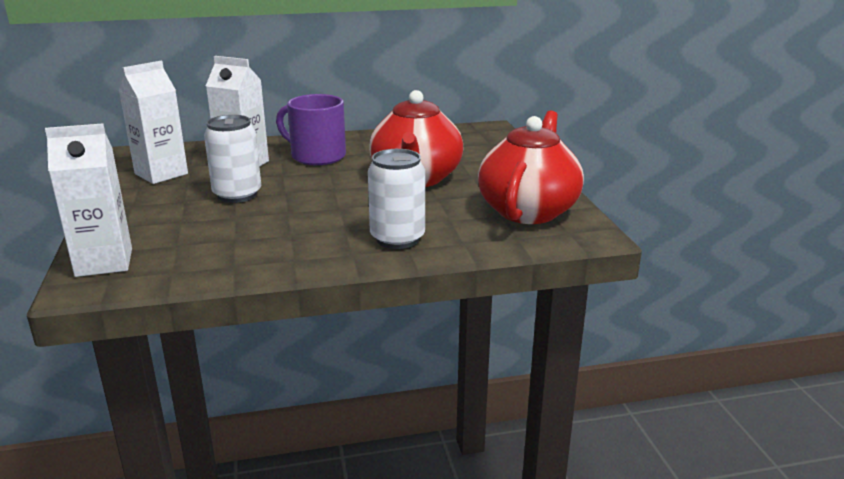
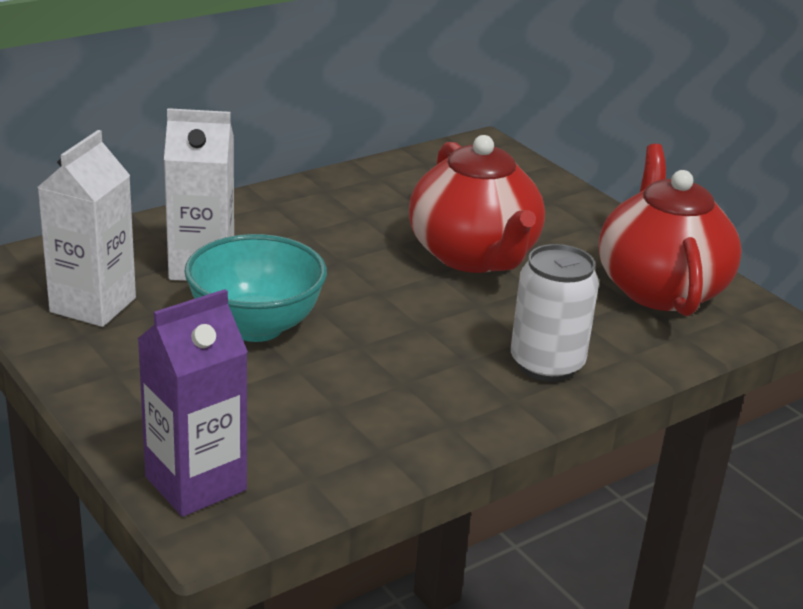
camera: 25 degrees left, 5 degrees up
white carton [45,123,132,277] -> purple carton [137,289,248,517]
white can [204,115,261,203] -> turquoise bowl [184,234,327,342]
purple mug [276,94,346,165] -> none

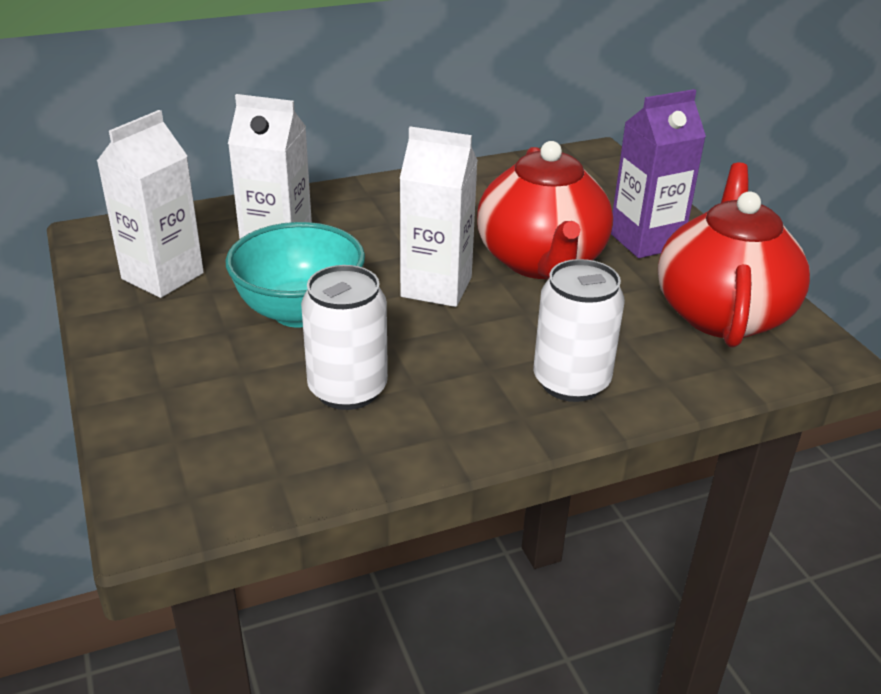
camera: 15 degrees right, 5 degrees up
purple carton [137,289,248,517] -> purple carton moved to [611,89,706,258]
none -> white can [301,265,388,410]
none -> white carton [400,126,478,307]

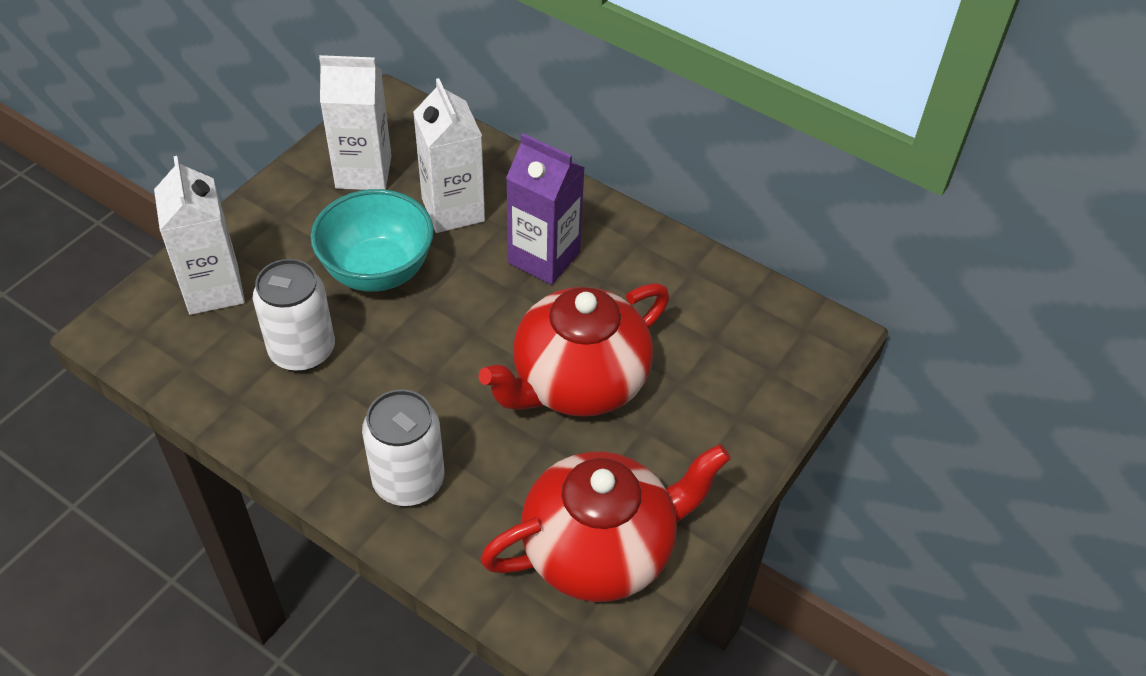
camera: 55 degrees right, 15 degrees up
white carton [400,126,478,307] -> white carton moved to [154,156,245,315]
purple carton [611,89,706,258] -> purple carton moved to [506,133,585,285]

